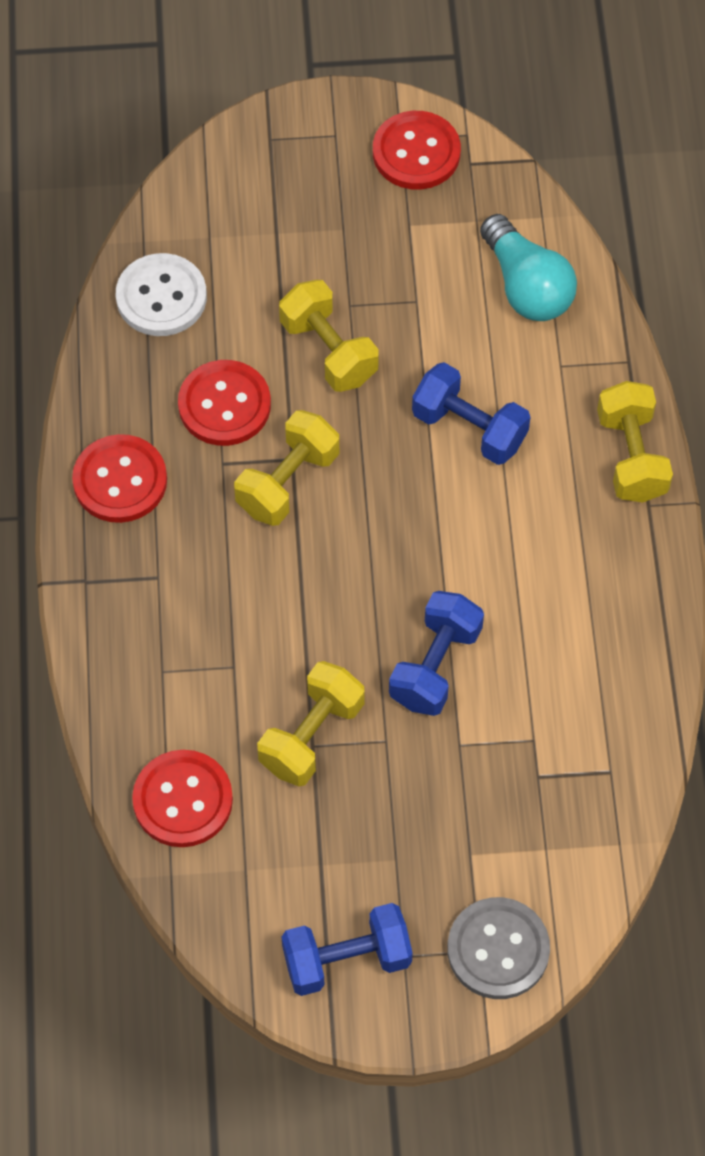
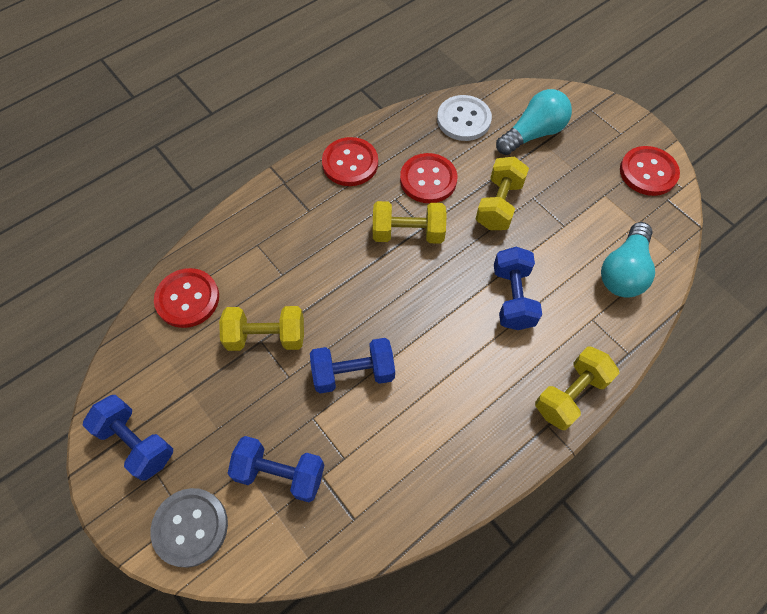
camera: 55 degrees right, 0 degrees up
none -> blue dumbbell [228,436,324,502]
none -> turquoise light bulb [496,89,572,155]

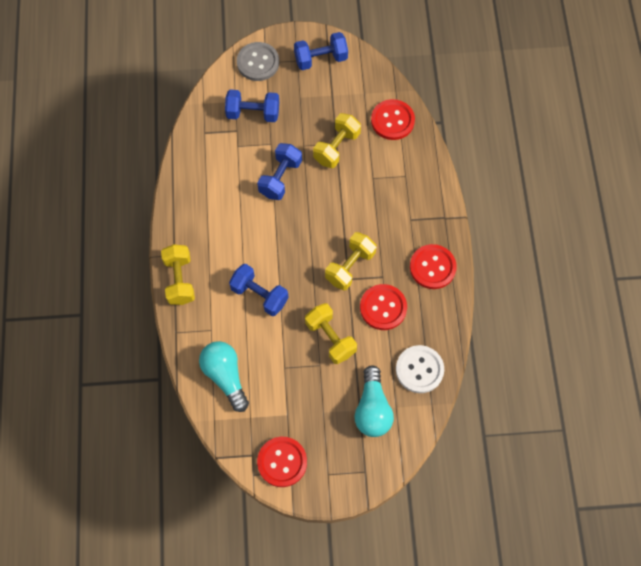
camera: 125 degrees right, 5 degrees up
blue dumbbell [228,436,324,502] -> blue dumbbell turned 45 degrees clockwise [225,89,279,122]

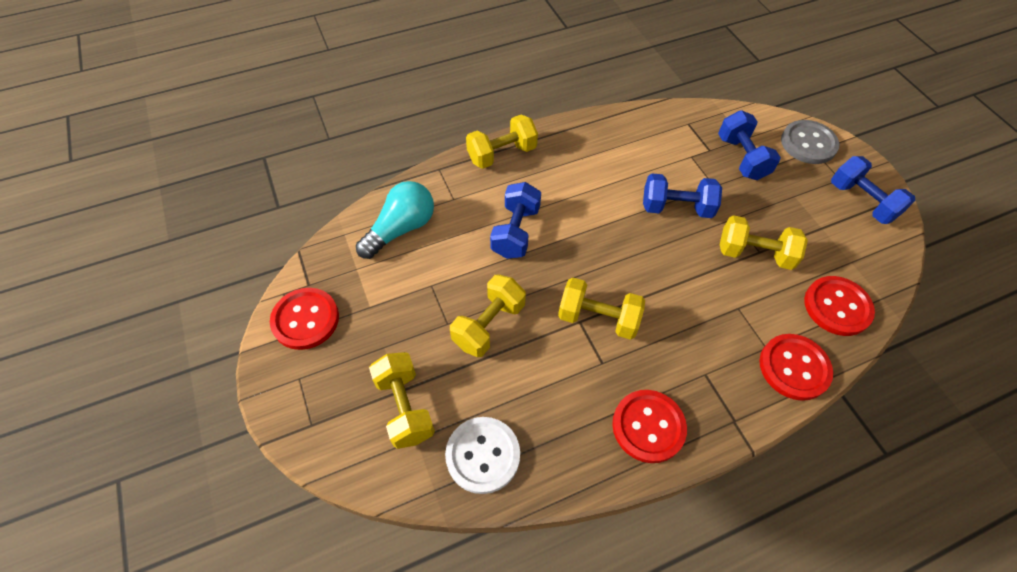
camera: 70 degrees right, 10 degrees down
turquoise light bulb [354,365,394,437] -> yellow dumbbell [369,352,435,449]
red button [360,284,407,330] -> red button moved to [759,334,833,401]

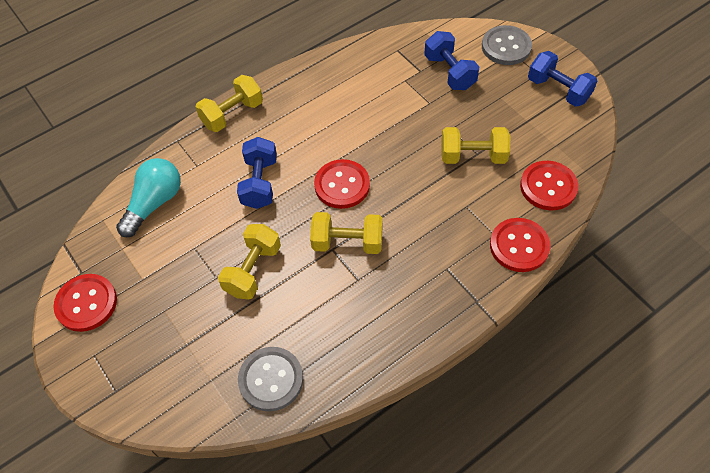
camera: 10 degrees left, 0 degrees up
yellow dumbbell [369,352,435,449] -> none
white button [445,417,520,494] -> grey button [238,347,303,411]
red button [612,390,687,463] -> red button moved to [314,159,370,209]
blue dumbbell [643,173,722,218] -> none

